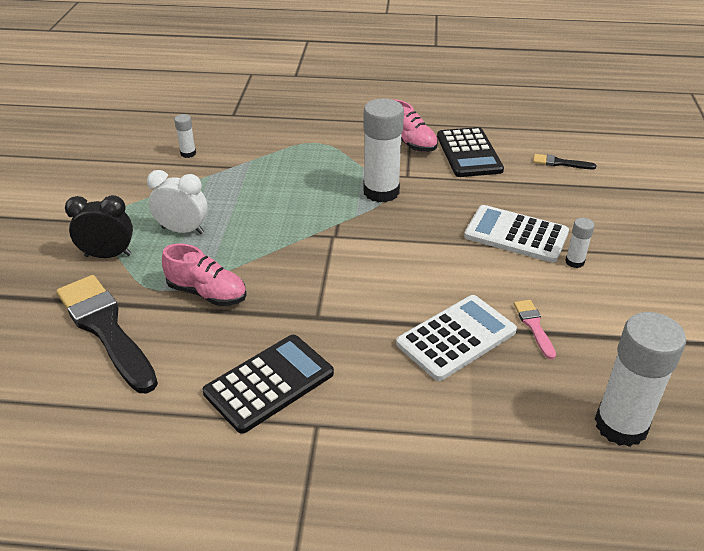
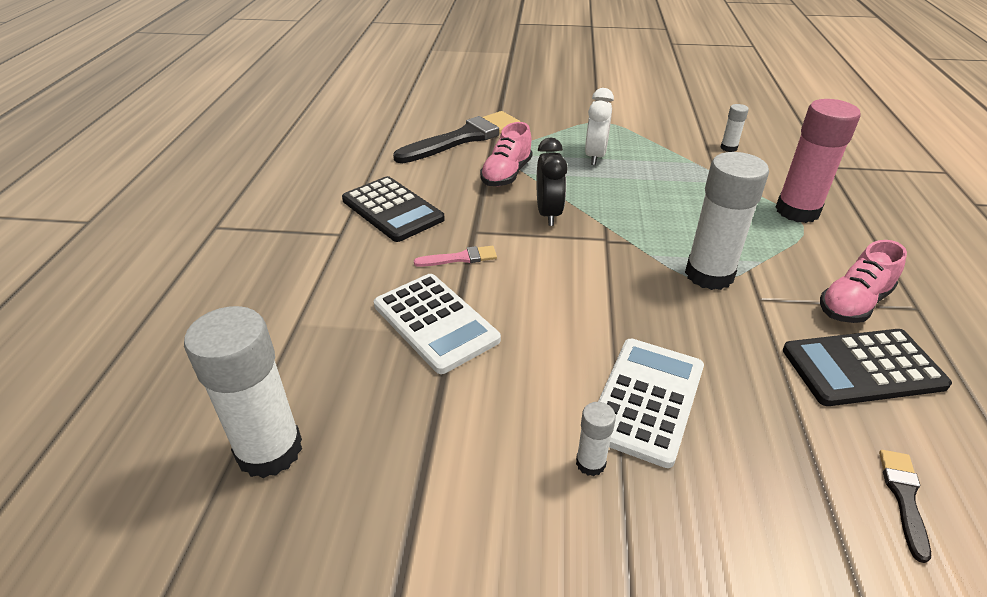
camera: 90 degrees right, 0 degrees up
black clock [65,195,133,258] -> black clock moved to [537,138,568,226]
pink brush [514,300,556,359] -> pink brush moved to [414,246,497,267]
none -> pink glue stick [775,99,861,223]

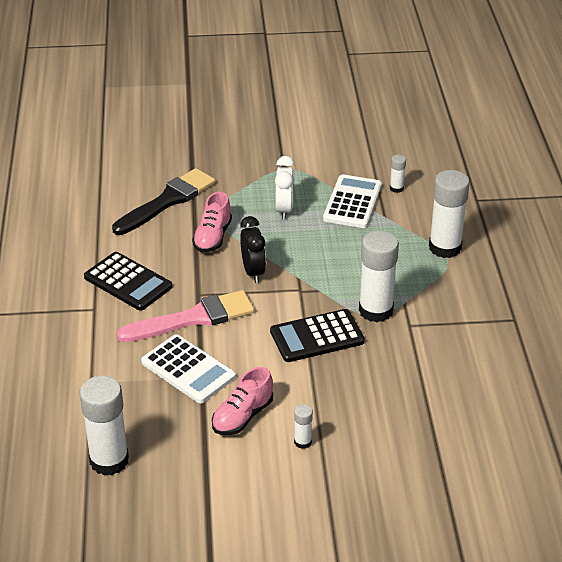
camera: 10 degrees left, 0 degrees up
pink brush [414,246,497,267] -> pink brush [116,290,254,342], size x2.23
white calculator [598,339,704,468] -> white calculator moved to [323,174,382,228]
pink glue stick [775,99,861,223] -> white glue stick [429,170,470,258]
black calculator [783,329,952,406] -> black calculator moved to [270,309,365,362]
pink shoe [820,240,907,323] -> pink shoe moved to [212,367,273,435]
black brush [879,450,931,563] -> none

